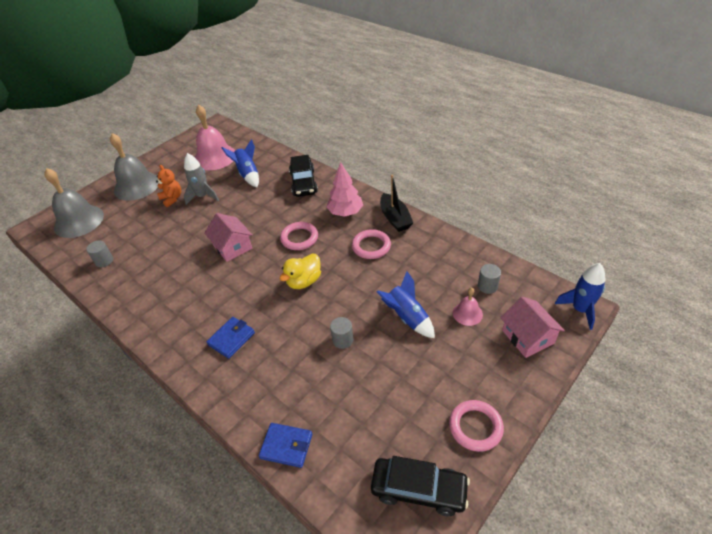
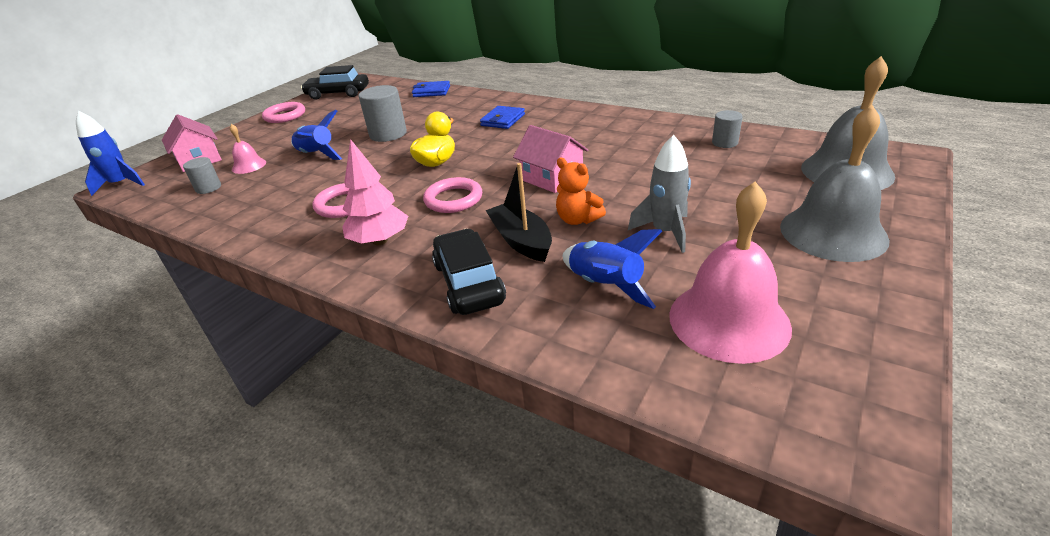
camera: 170 degrees right, 10 degrees down
orange teddy bear [156,165,181,207] -> orange teddy bear moved to [556,158,606,225]
grey cylinder [330,317,353,349] -> grey cylinder [359,85,407,142], size x1.73
black boat [380,175,413,232] -> black boat moved to [485,163,552,262]

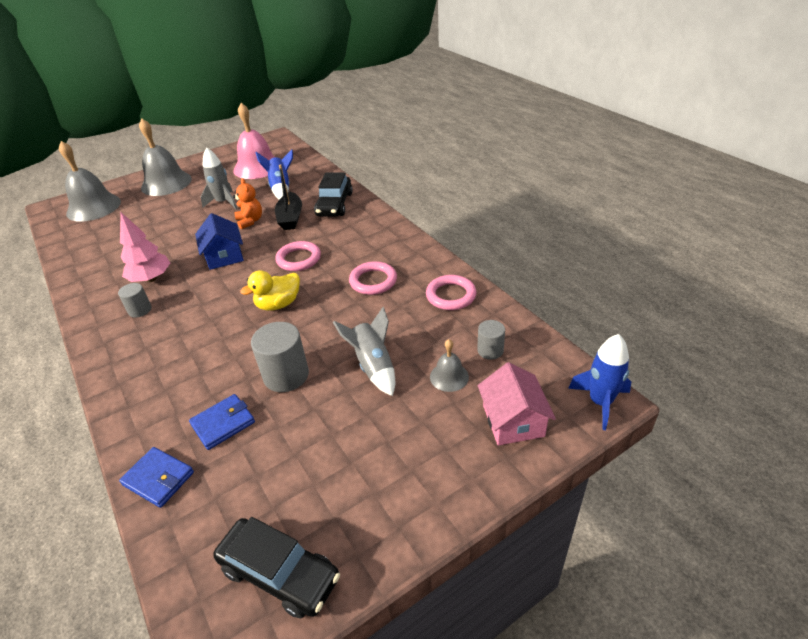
camera: 155 degrees left, 5 degrees up
pink bell [230,124,266,174] -> grey bell [430,339,469,392]
pink ring [262,102,305,123] -> pink ring moved to [426,275,476,310]
blue rocket [291,110,342,160] -> grey rocket [333,307,395,396]
pink tree [342,139,408,245] -> pink tree moved to [120,212,170,282]
blue wallet [480,106,525,129] -> blue wallet moved to [189,394,255,450]
pink house [513,125,588,193] -> blue house [195,213,244,270]
grey cylinder [712,110,743,148] -> grey cylinder moved to [118,283,152,317]

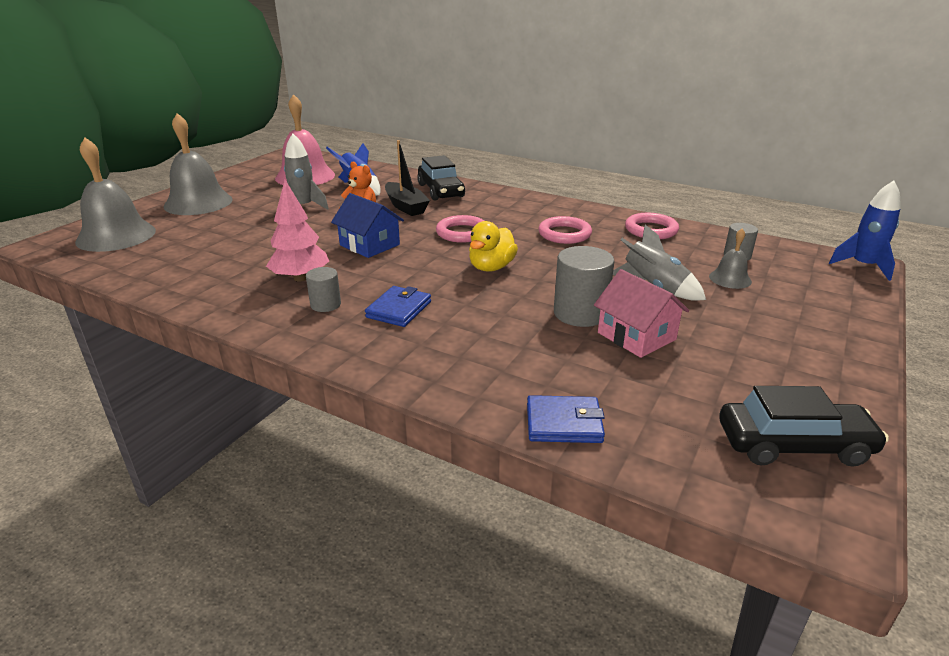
camera: 30 degrees left, 10 degrees down
blue wallet [189,394,255,450] -> blue wallet moved to [365,286,431,327]
pink house [478,362,556,445] -> pink house moved to [594,269,689,358]

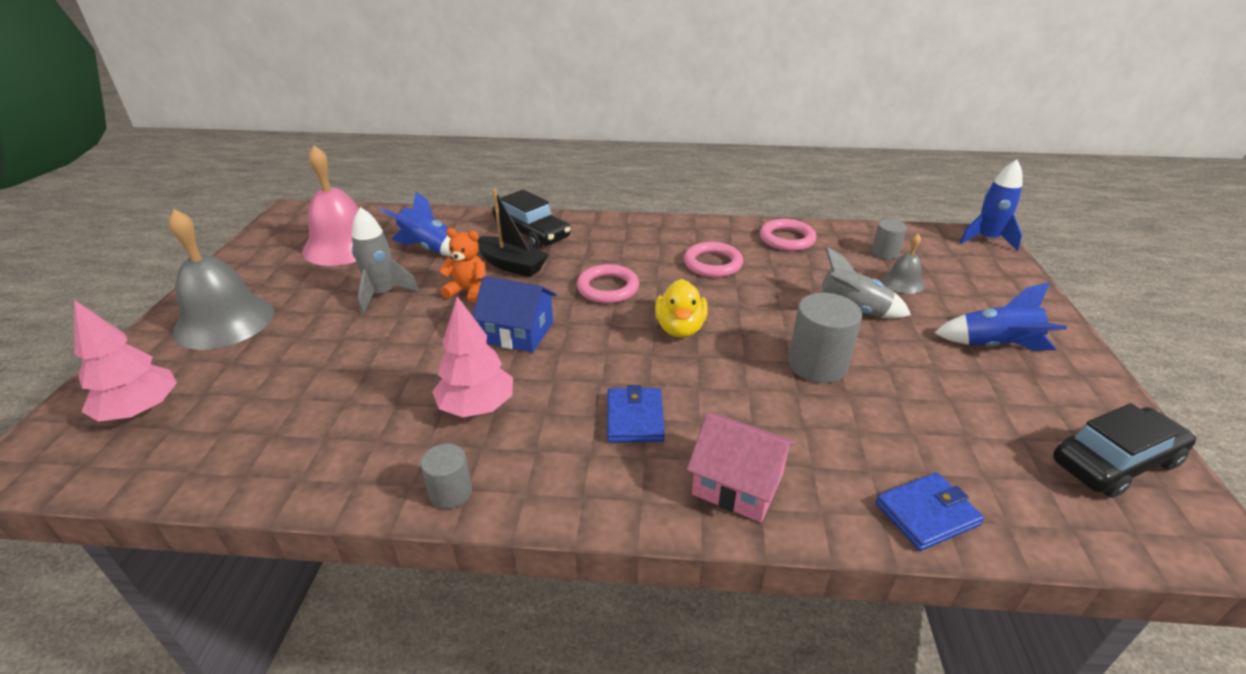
camera: 25 degrees left, 5 degrees up
grey bell [75,138,156,252] -> pink tree [74,300,177,422]
grey cylinder [306,267,341,312] -> grey cylinder moved to [421,444,472,509]
pink house [594,269,689,358] -> pink house moved to [687,413,796,522]
none -> blue rocket [934,282,1067,350]

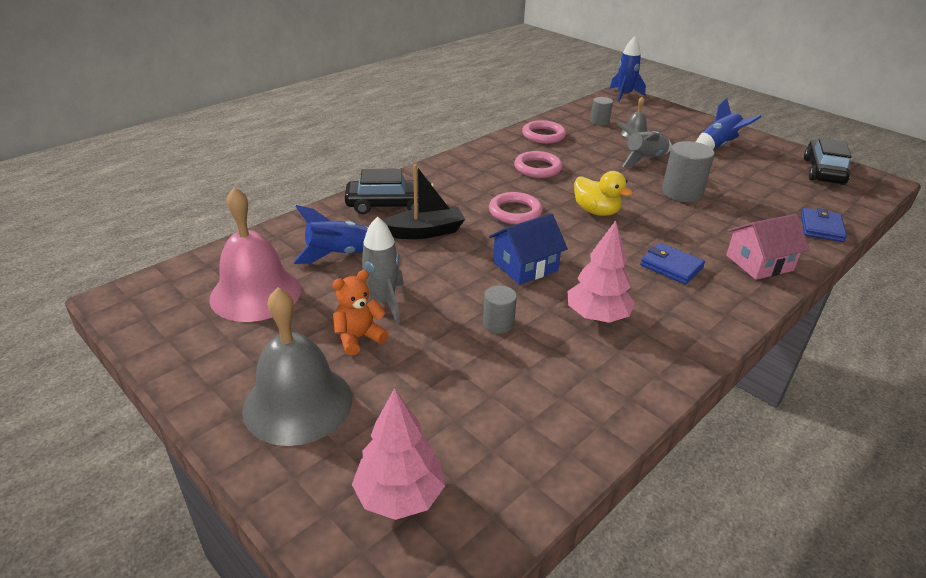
camera: 50 degrees left, 0 degrees up
grey cylinder [421,444,472,509] -> grey cylinder moved to [483,285,517,333]
orange teddy bear [439,228,486,302] -> orange teddy bear moved to [332,270,389,356]

